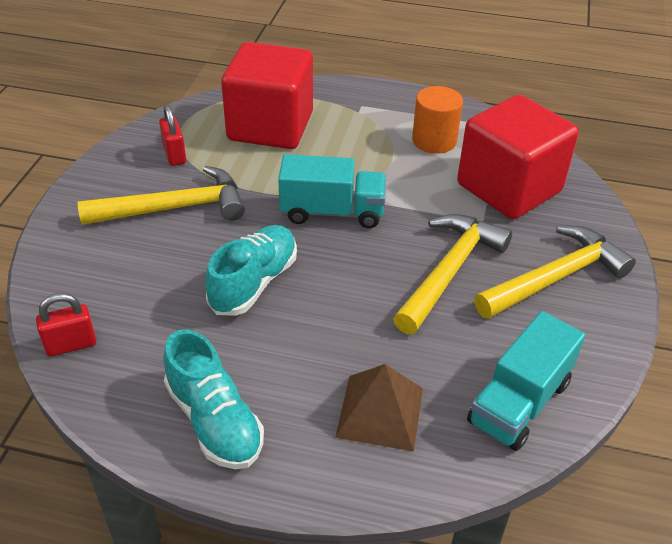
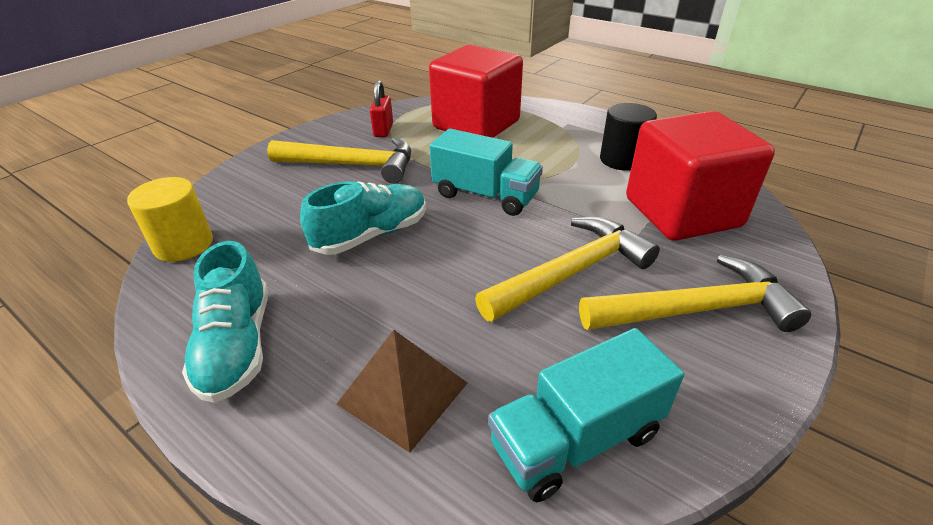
camera: 25 degrees right, 5 degrees down
red padlock [36,293,96,357] -> yellow cylinder [127,177,213,262]
orange cylinder [412,86,463,154] -> black cylinder [600,103,657,171]

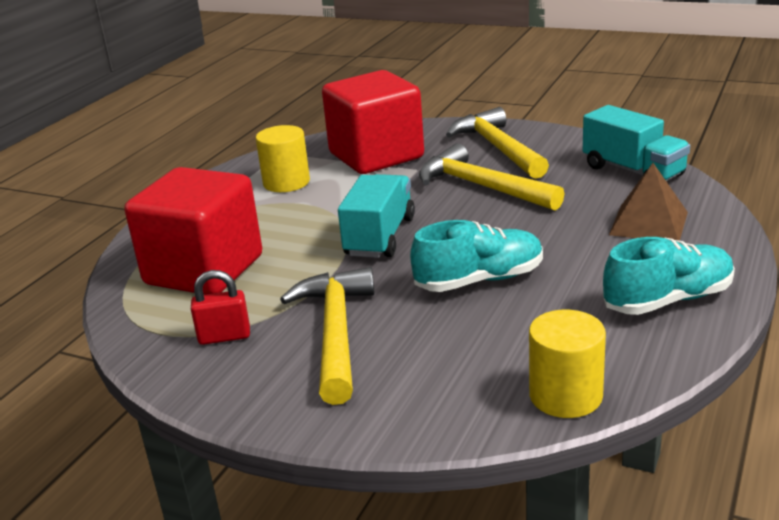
camera: 100 degrees left, 10 degrees down
turquoise shoe [300,181,426,255] -> turquoise shoe turned 120 degrees clockwise [410,220,543,292]
black cylinder [600,103,657,171] -> yellow cylinder [256,125,310,192]

